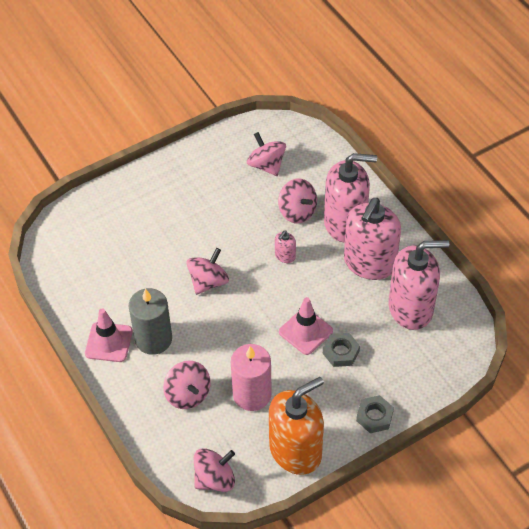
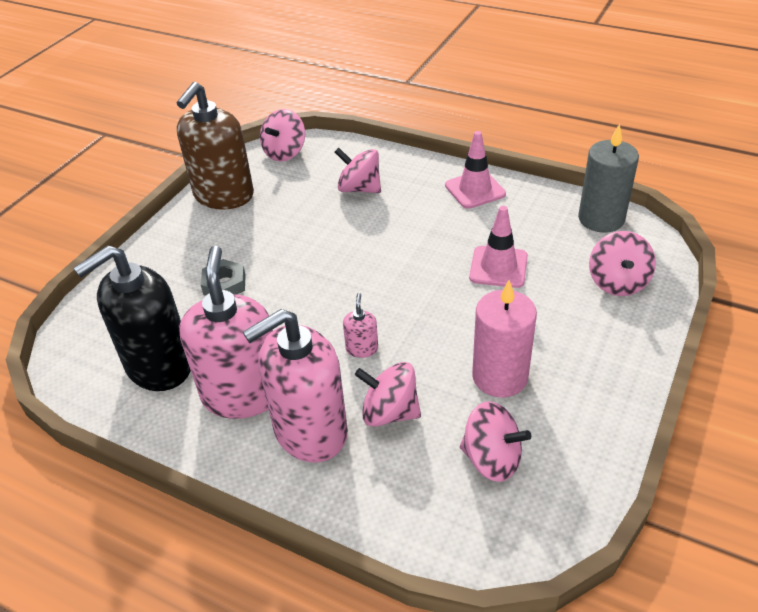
camera: 150 degrees right, 10 degrees down
grey candle [128,288,172,355] -> grey candle moved to [578,124,639,233]
pink spinning top [186,248,229,295] -> pink spinning top moved to [589,231,656,296]
pink candle [231,344,272,411] -> pink candle moved to [472,280,537,397]
orange soap dispenser [269,377,324,475] -> brown soap dispenser [177,82,254,210]
pink traffic cone [279,297,333,355] -> pink traffic cone moved to [469,206,528,288]
grey nut [356,395,394,433] -> none
pink soap dispenser [388,240,449,330] -> black soap dispenser [73,245,191,391]

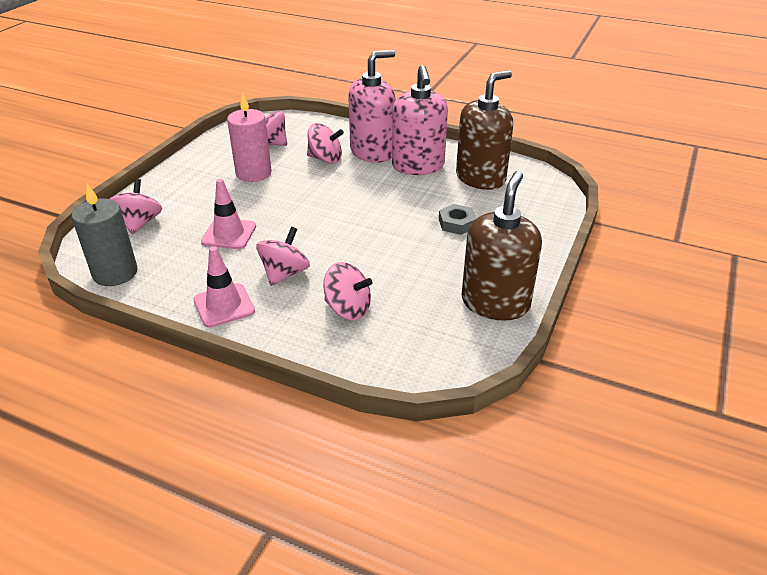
camera: 175 degrees right, 5 degrees down
black soap dispenser [73,245,191,391] -> brown soap dispenser [456,70,513,190]
pink spinning top [260,109,305,162] -> pink spinning top moved to [256,227,310,286]
pink soap dispenser [343,293,378,358] -> none

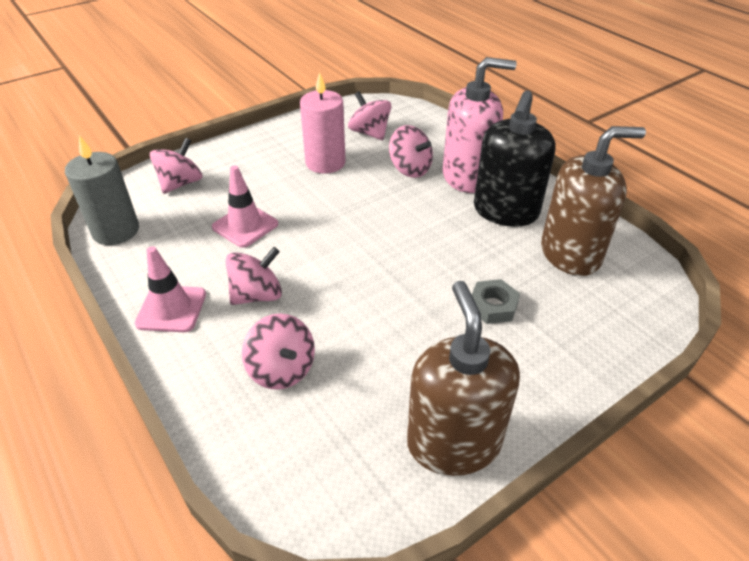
camera: 30 degrees right, 5 degrees up
pink soap dispenser [392,65,448,175] -> black soap dispenser [474,91,556,227]
brown soap dispenser [462,171,542,321] -> brown soap dispenser turned 60 degrees counterclockwise [407,281,520,476]

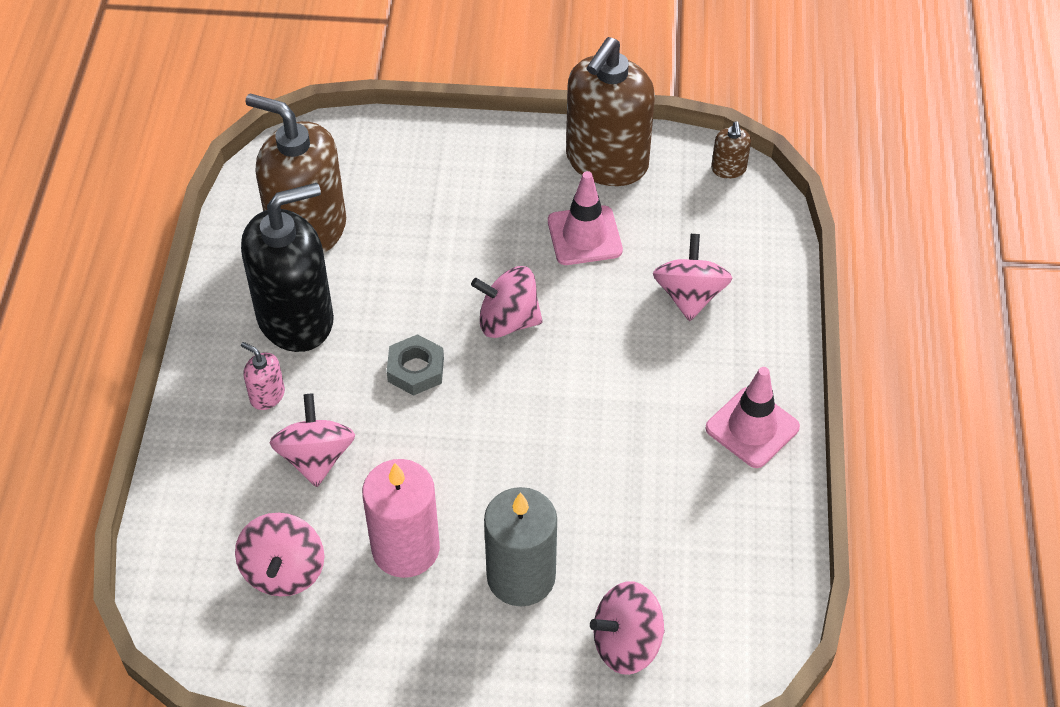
camera: 140 degrees left, 10 degrees up
grey candle [65,135,139,245] -> grey candle moved to [484,487,557,606]
pink traffic cone [212,165,278,248] -> pink traffic cone moved to [548,171,623,265]
pink spinning top [226,247,282,305] -> pink spinning top moved to [471,266,543,338]
pink soap dispenser [443,57,517,193] -> pink soap dispenser [241,342,285,410], size x0.41
grey nut [472,279,520,324] -> grey nut moved to [387,334,444,396]
none -> brown soap dispenser [711,121,751,179]

